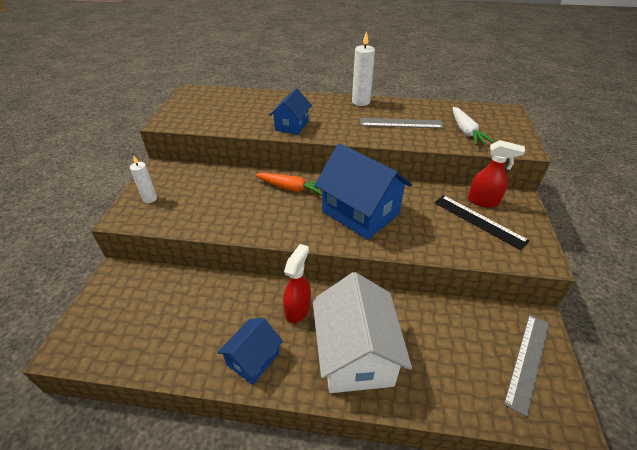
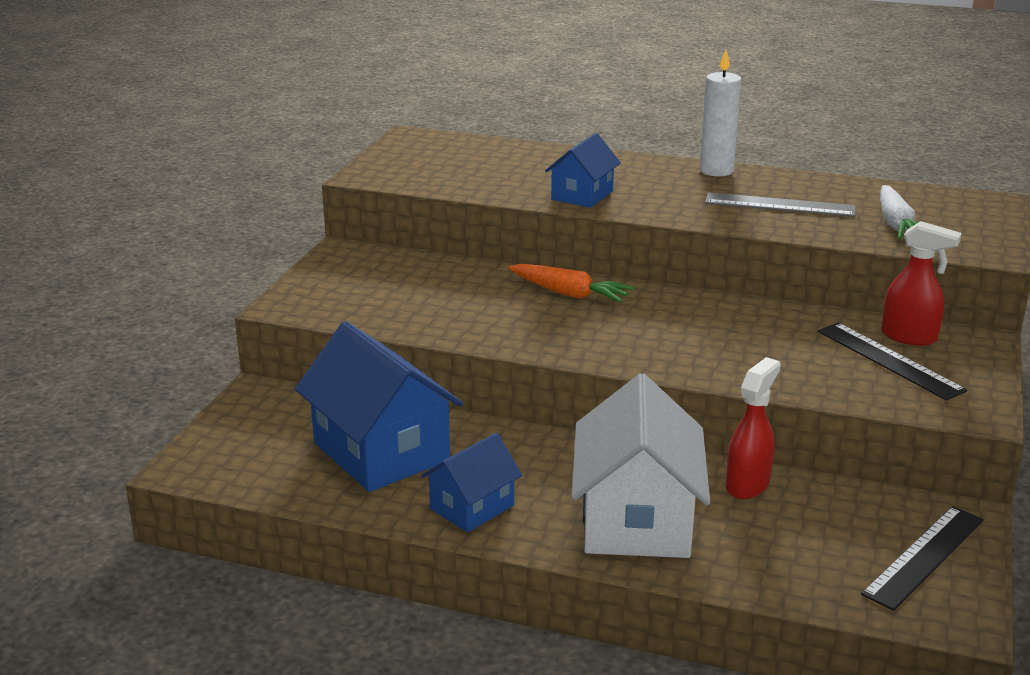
camera: 10 degrees right, 15 degrees down
white candle [130,155,157,203] -> none
red spray bottle [283,244,311,323] -> red spray bottle moved to [726,357,781,499]
blue house [315,143,412,240] -> blue house moved to [295,321,463,492]
grey ruler [504,315,550,417] -> black ruler [861,506,984,611]

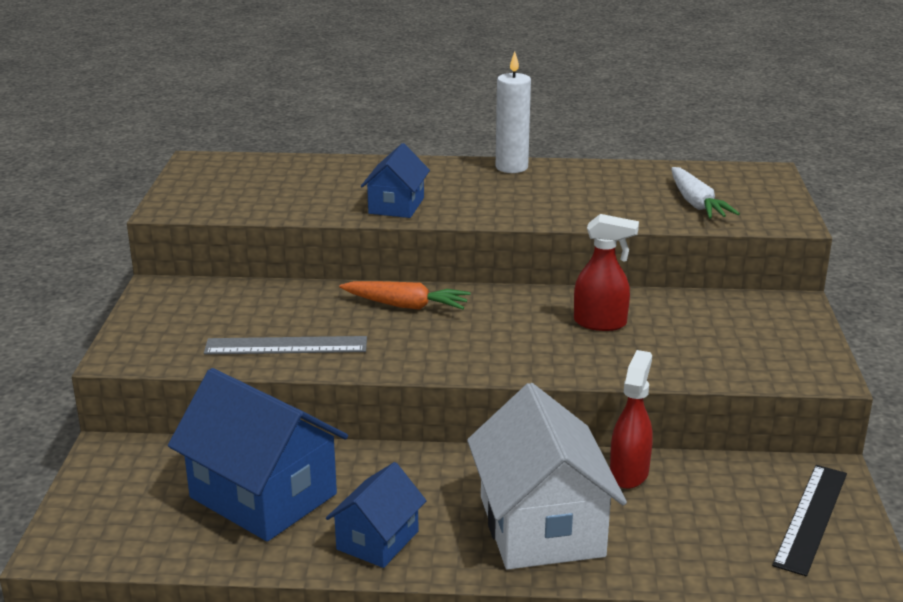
camera: 15 degrees left, 0 degrees up
grey ruler [705,192,856,217] -> grey ruler moved to [204,336,367,354]
black ruler [818,323,967,400] -> none
red spray bottle [881,221,962,346] -> red spray bottle moved to [574,214,639,331]

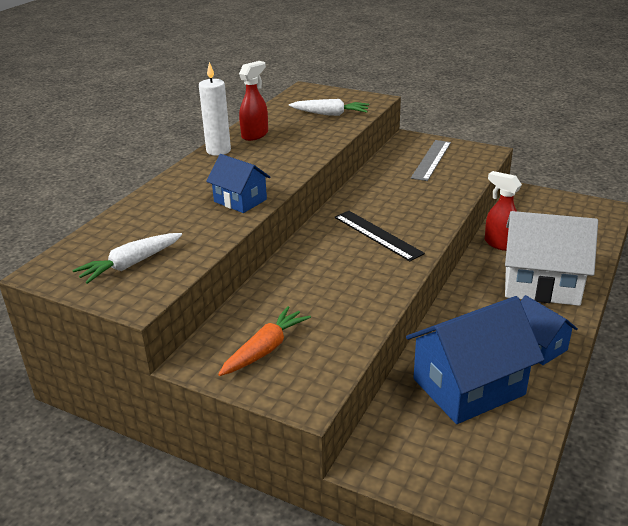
camera: 65 degrees left, 5 degrees up
grey ruler [204,336,367,354] -> grey ruler moved to [411,140,451,181]
orange carrot [339,281,471,310] -> orange carrot moved to [218,306,311,376]
red spray bottle [574,214,639,331] -> red spray bottle moved to [239,61,268,141]
black ruler [772,465,847,576] -> black ruler moved to [335,211,425,261]
none -> white carrot [73,233,182,284]

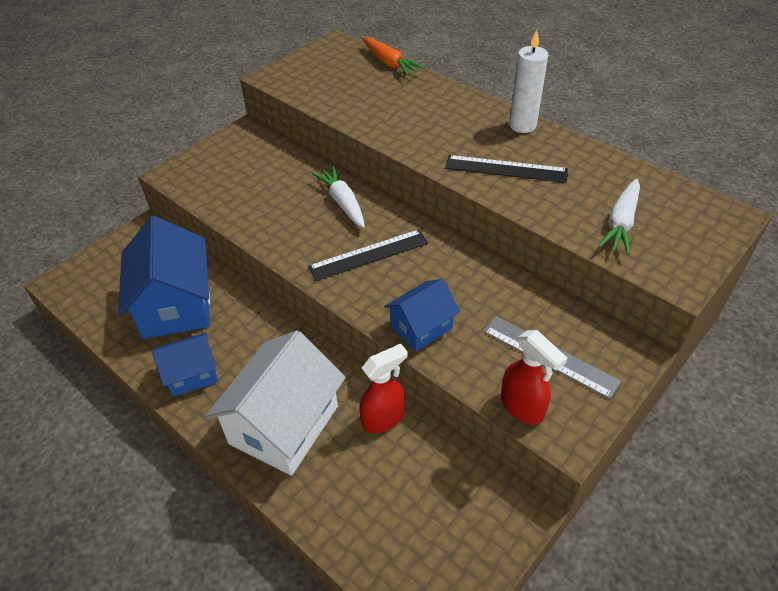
camera: 105 degrees right, 15 degrees up
white carrot [73,233,182,284] -> white carrot moved to [312,166,365,228]
blue house [206,154,270,213] -> blue house moved to [384,279,460,351]
orange carrot [218,306,311,376] -> orange carrot moved to [362,37,425,76]
red spray bottle [239,61,268,141] -> red spray bottle moved to [501,330,567,425]
none -> black ruler [445,155,568,183]

